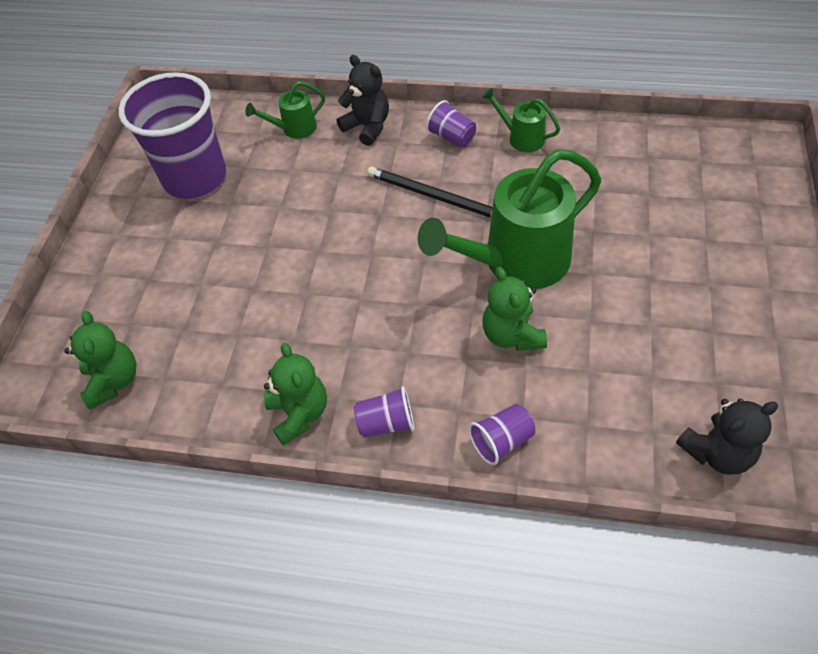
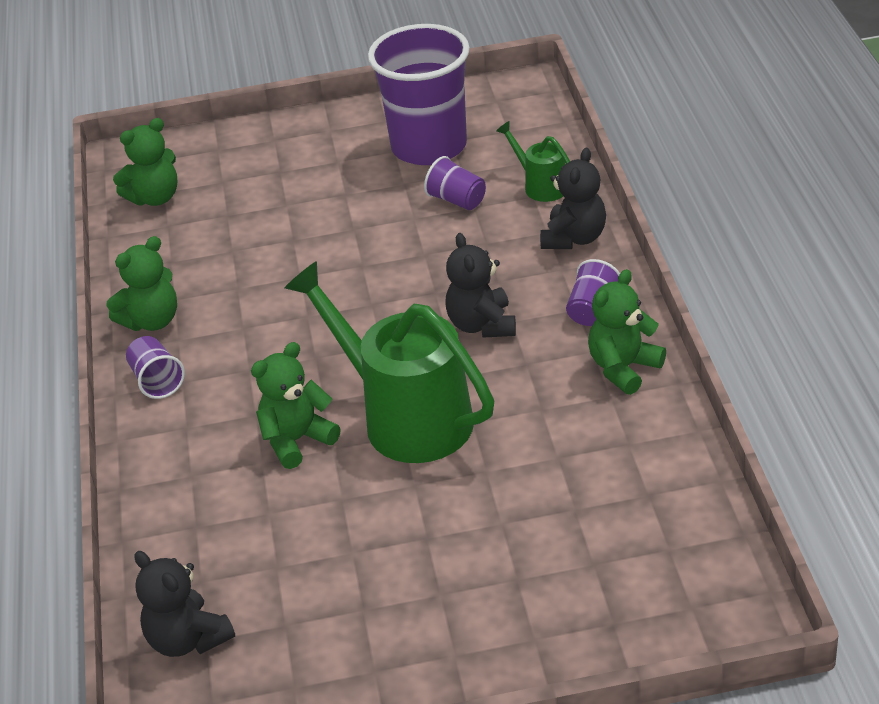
camera: 70 degrees right, 15 degrees down
black pencil [367,167,493,218] -> black teddy bear [445,233,516,338]
purple cup [469,404,535,465] -> purple cup moved to [424,156,486,210]
green watering can [482,88,560,152] -> green teddy bear [588,269,666,395]

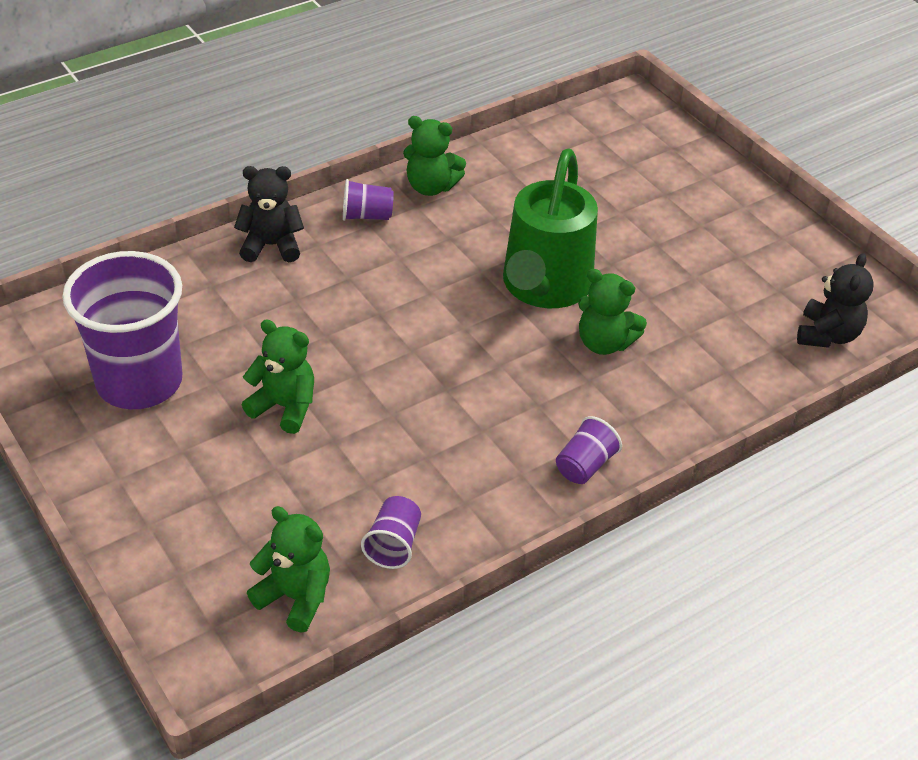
camera: 120 degrees left, 5 degrees up
green teddy bear [107,236,177,331] -> green teddy bear moved to [242,319,314,434]
purple cup [424,156,486,210] -> purple cup moved to [361,496,421,569]
black teddy bear [445,233,516,338] -> none
green watering can [496,121,570,202] -> none

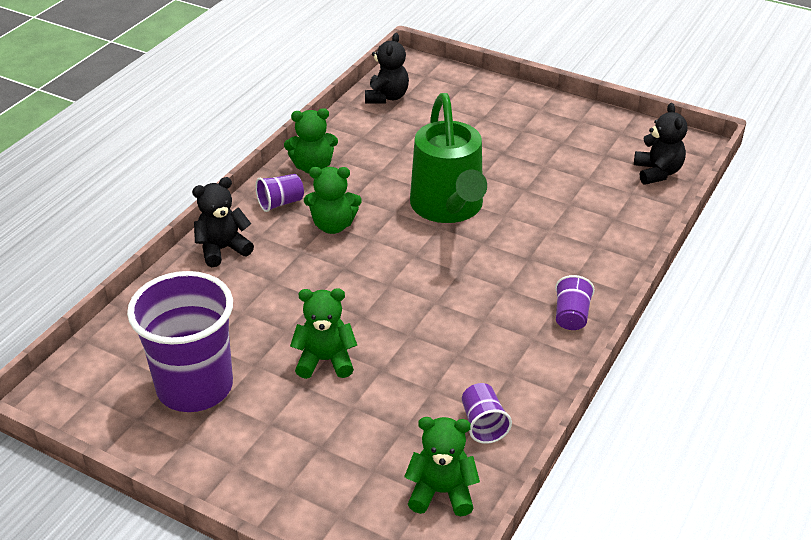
camera: 25 degrees left, 5 degrees down
green teddy bear [578,269,647,355] -> green teddy bear moved to [304,167,362,234]
none -> black teddy bear [365,33,409,104]

